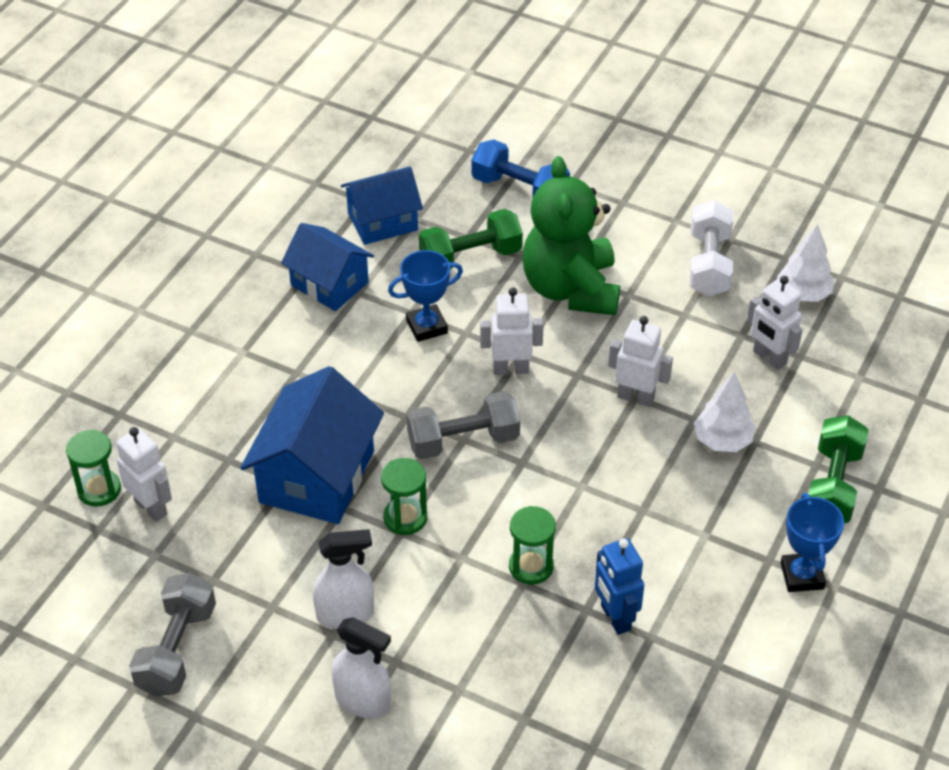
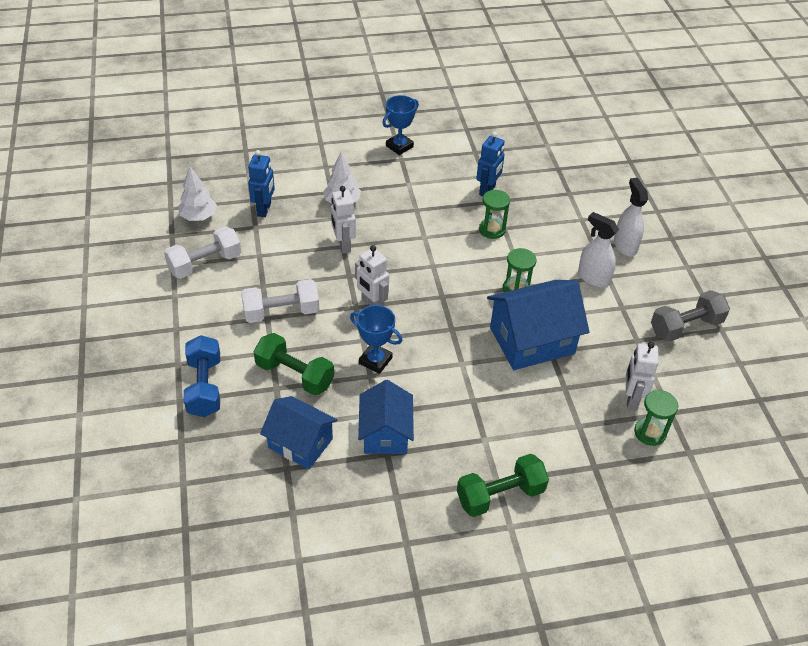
camera: 130 degrees left, 0 degrees up
grey dumbbell [406,391,520,459] -> none
green teddy bear [523,156,620,315] -> white dumbbell [241,279,319,323]
white robot [747,276,803,370] -> blue robot [248,150,275,217]
green dumbbell [809,415,869,523] -> green dumbbell moved to [457,454,549,517]

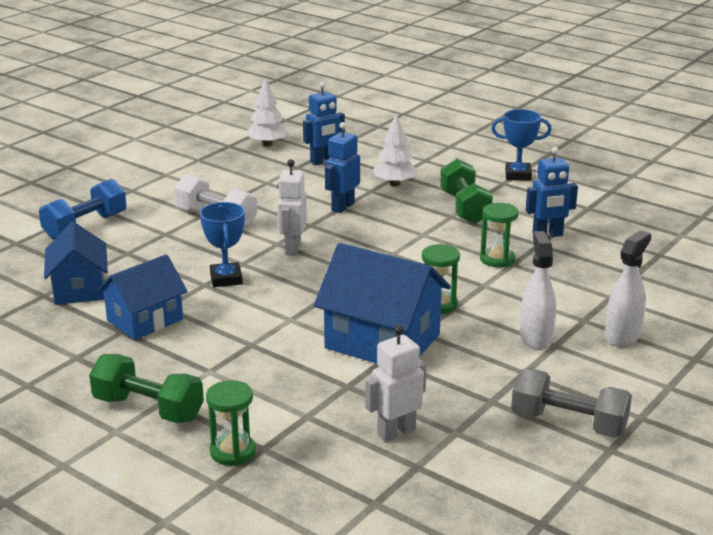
camera: 50 degrees right, 20 degrees down
white dumbbell [164,226,241,279] -> none
green dumbbell [254,333,334,395] -> green dumbbell moved to [440,159,493,224]
white robot [331,186,356,254] -> blue robot [325,122,360,213]
green hourglass [634,390,678,446] -> green hourglass moved to [206,380,256,466]

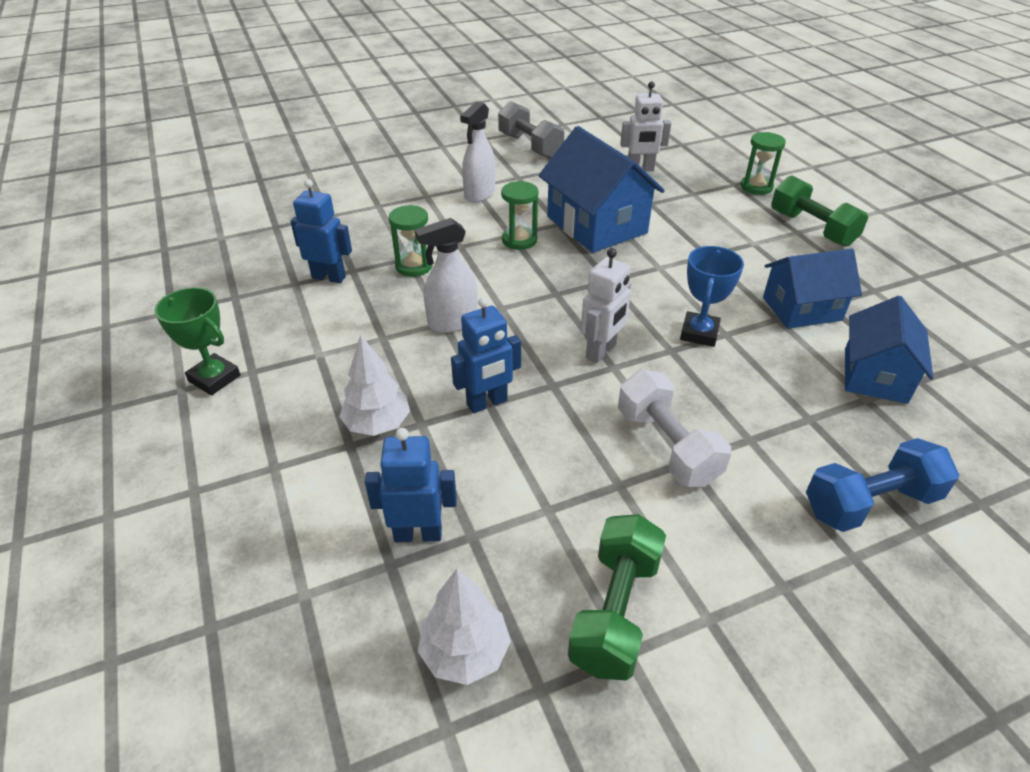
camera: 150 degrees left, 15 degrees up
green dumbbell [440,159,493,224] -> green dumbbell moved to [568,514,666,680]
blue trophy [491,109,552,181] -> green trophy [154,287,241,395]
white spray bottle [605,230,651,347] -> white spray bottle moved to [415,218,478,333]

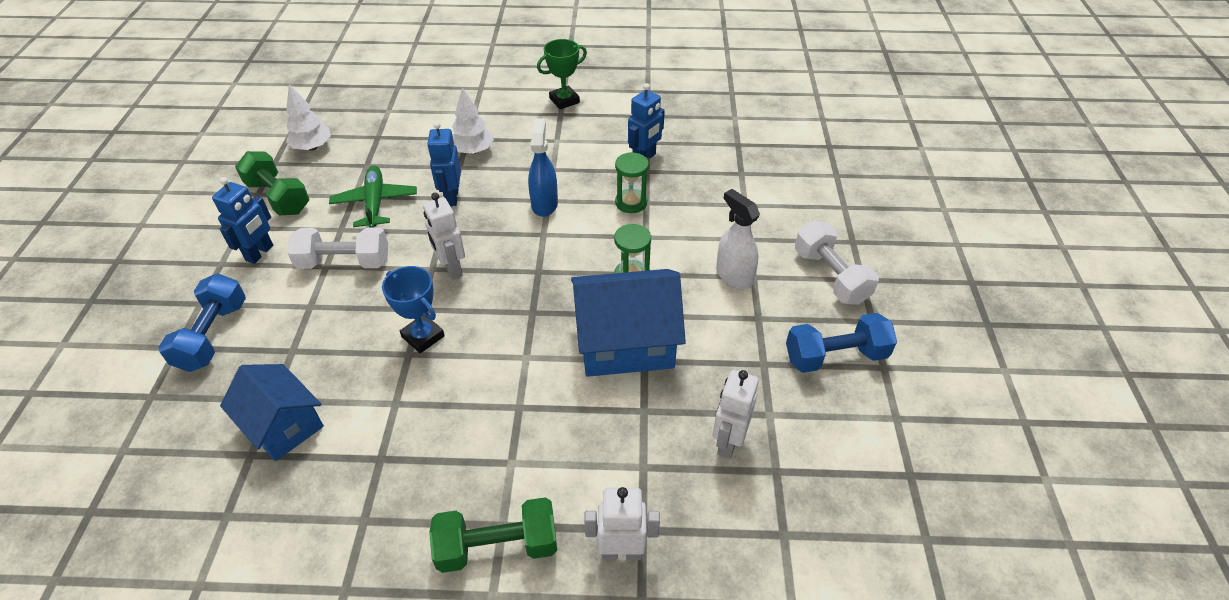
camera: 115 degrees right, 5 degrees up
blue robot [365,428,457,542] -> blue robot moved to [212,177,273,264]
white spray bottle [415,218,478,333] -> blue spray bottle [528,118,558,217]
grey dumbbell [498,101,564,159] -> blue dumbbell [786,313,897,373]
green hourglass [740,132,786,195] -> white robot [584,487,660,560]
blue house [763,249,862,329] -> none
none -> green plane [329,165,417,228]
none -> white dumbbell [795,221,879,305]

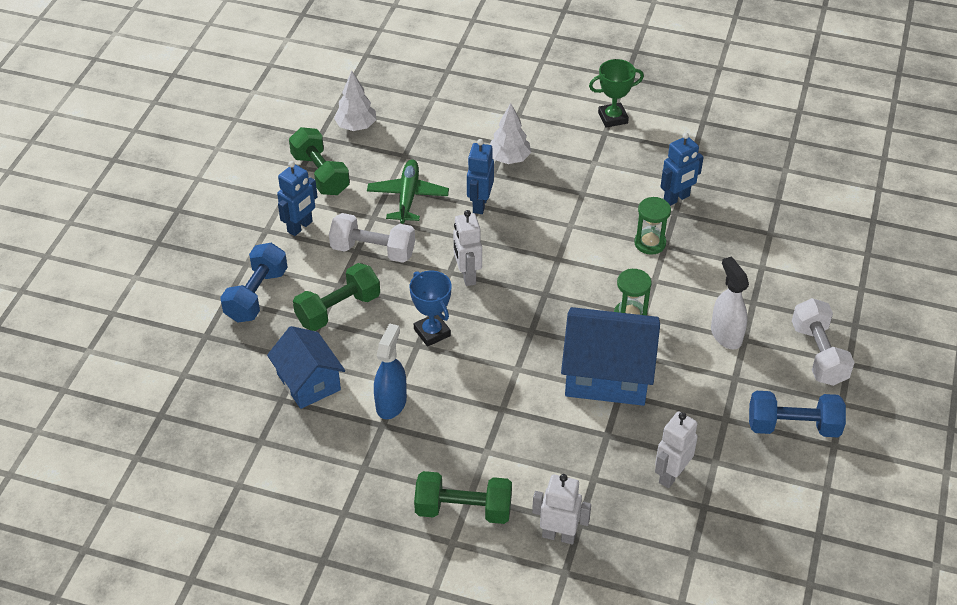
camera: 15 degrees right, 0 degrees up
blue spray bottle [528,118,558,217] -> blue spray bottle moved to [374,323,407,419]
none -> green dumbbell [293,263,380,331]

